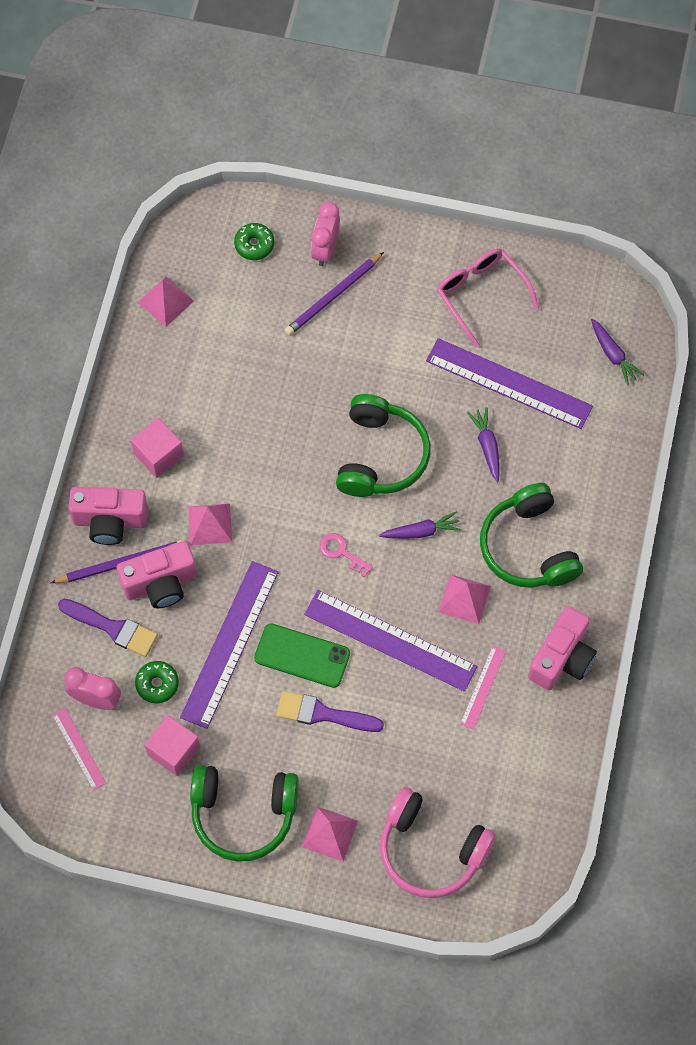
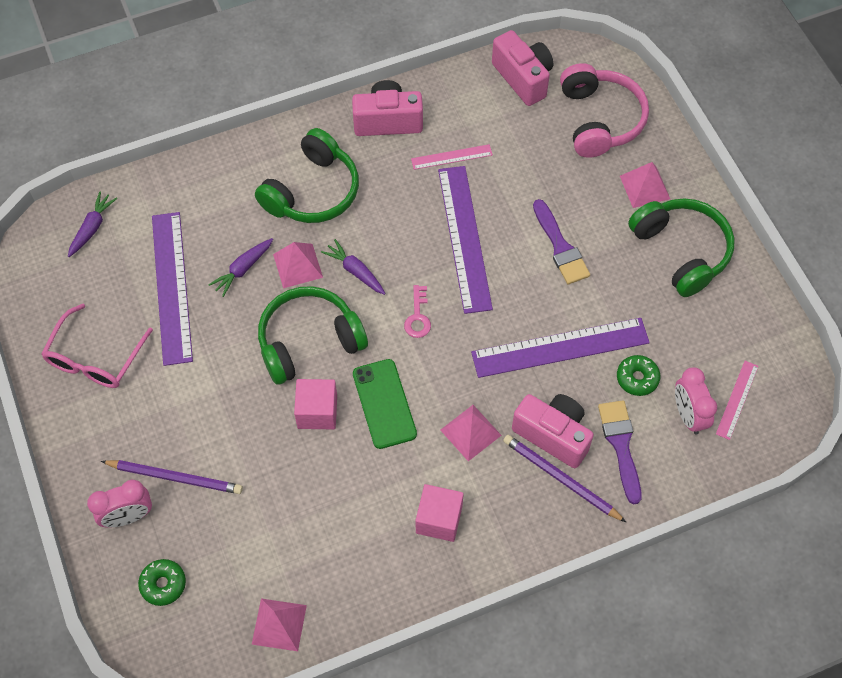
camera: 125 degrees left, 5 degrees down
pink camera [69,487,148,545] -> pink camera moved to [492,30,553,106]
pink cube [145,715,200,776] -> pink cube moved to [294,379,337,429]
green phone [254,623,350,688] -> green phone moved to [353,359,417,449]
pink pyramid [438,574,491,624] -> pink pyramid moved to [273,242,323,288]

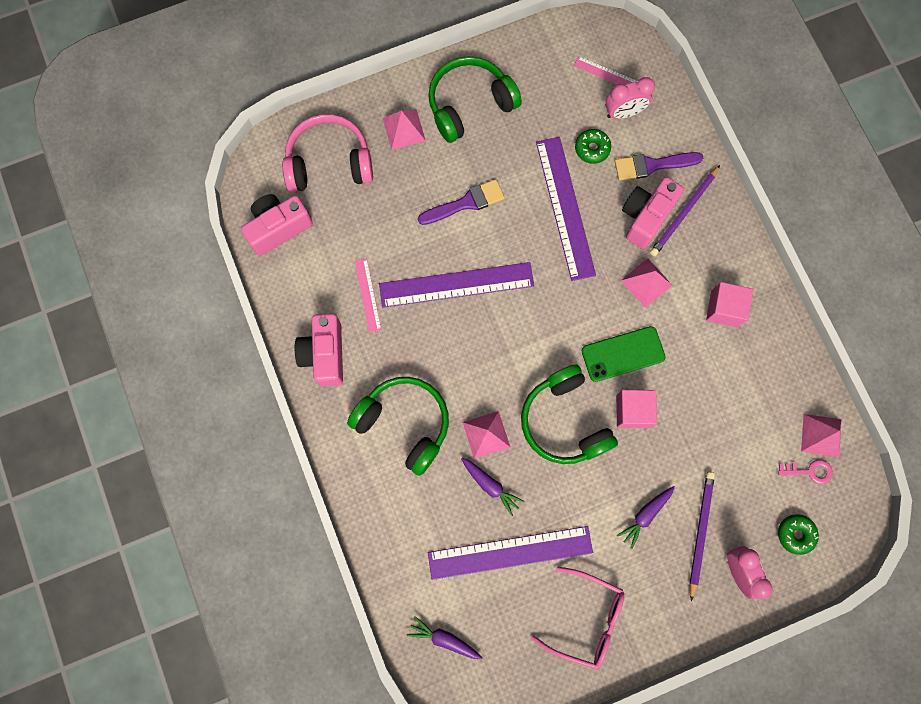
camera: 90 degrees left, 15 degrees up
purple carrot [321,239,386,295] -> purple carrot moved to [617,486,675,549]
pink key [404,285,431,338] -> pink key moved to [778,459,833,484]

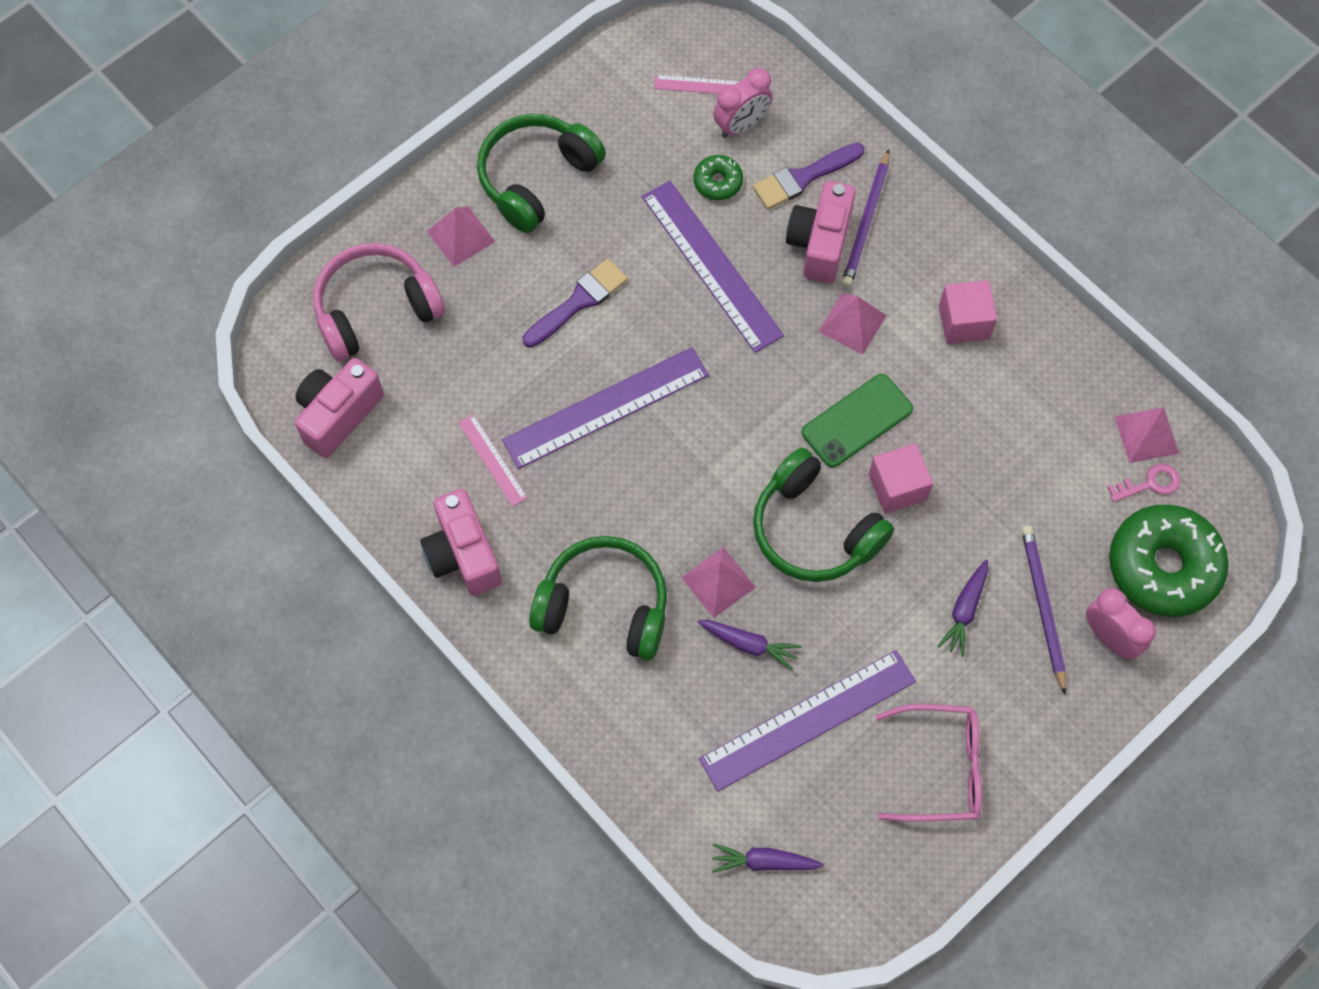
camera: 20 degrees left, 10 degrees down
green donut [778,514,819,555] -> green donut [1109,505,1229,617], size x2.15

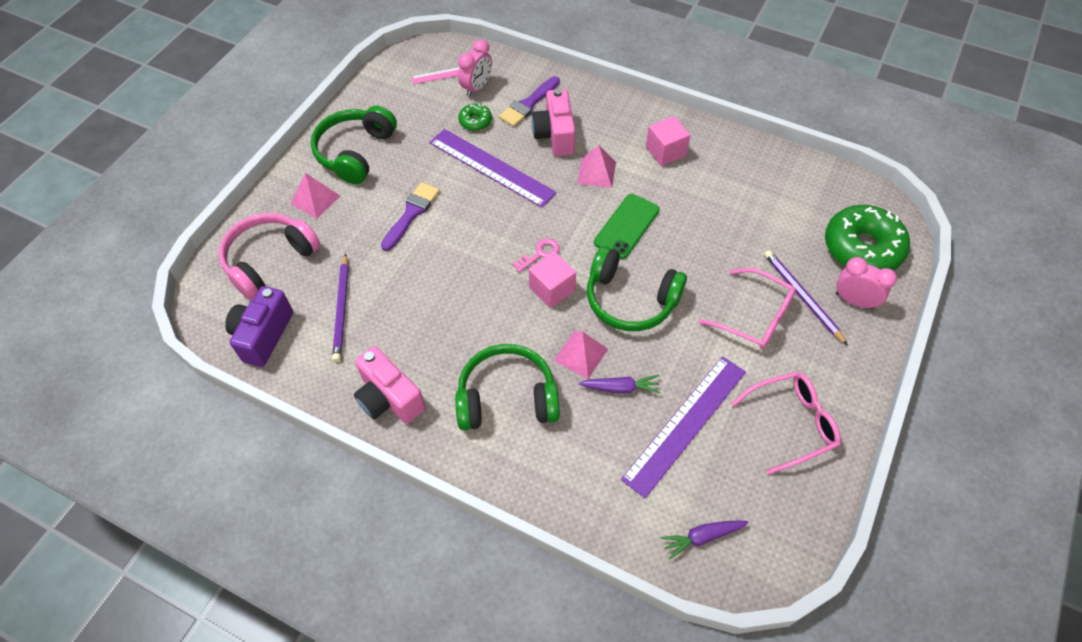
camera: 20 degrees left, 10 degrees down
pink camera [295,358,384,458] -> purple camera [225,286,293,367]
pink ruler [458,414,528,507] -> none
purple ruler [502,347,709,469] -> none
purple pencil [842,149,889,287] -> purple pencil moved to [332,253,349,362]
pink cube [869,443,933,514] -> pink cube moved to [529,251,576,308]
purple carrot [937,560,988,657] -> pink glasses [699,268,796,349]
pink key [1107,464,1180,502] -> pink key moved to [512,238,560,272]
pink pyramid [1114,407,1179,463] -> none

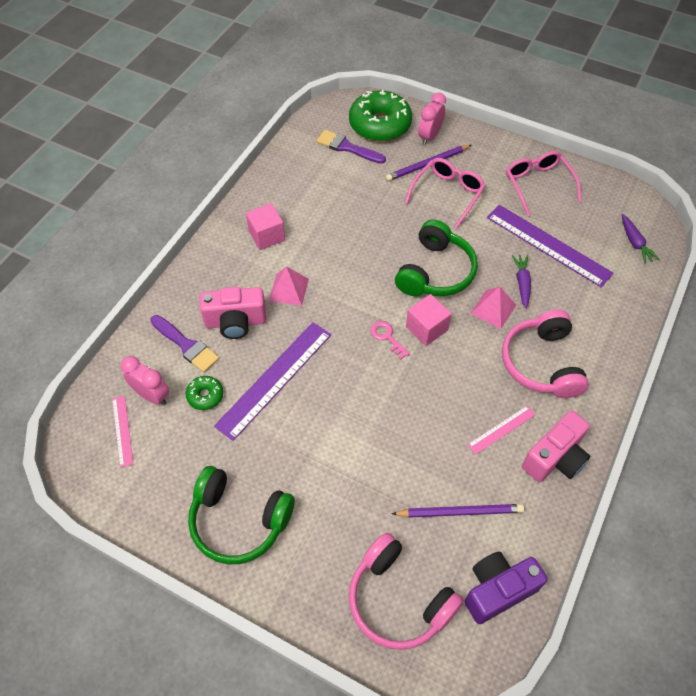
camera: 90 degrees left, 0 degrees up
purple camera [225,286,293,367] -> purple camera turned 135 degrees clockwise [465,551,548,624]
pink pyramid [291,173,340,219] -> none
purple brush [381,182,440,251] -> purple brush moved to [316,130,386,164]
green headphones [455,344,560,430] -> pink headphones [502,310,589,398]
green phone [594,194,660,259] -> none
none -> pink ruler [467,406,535,455]

